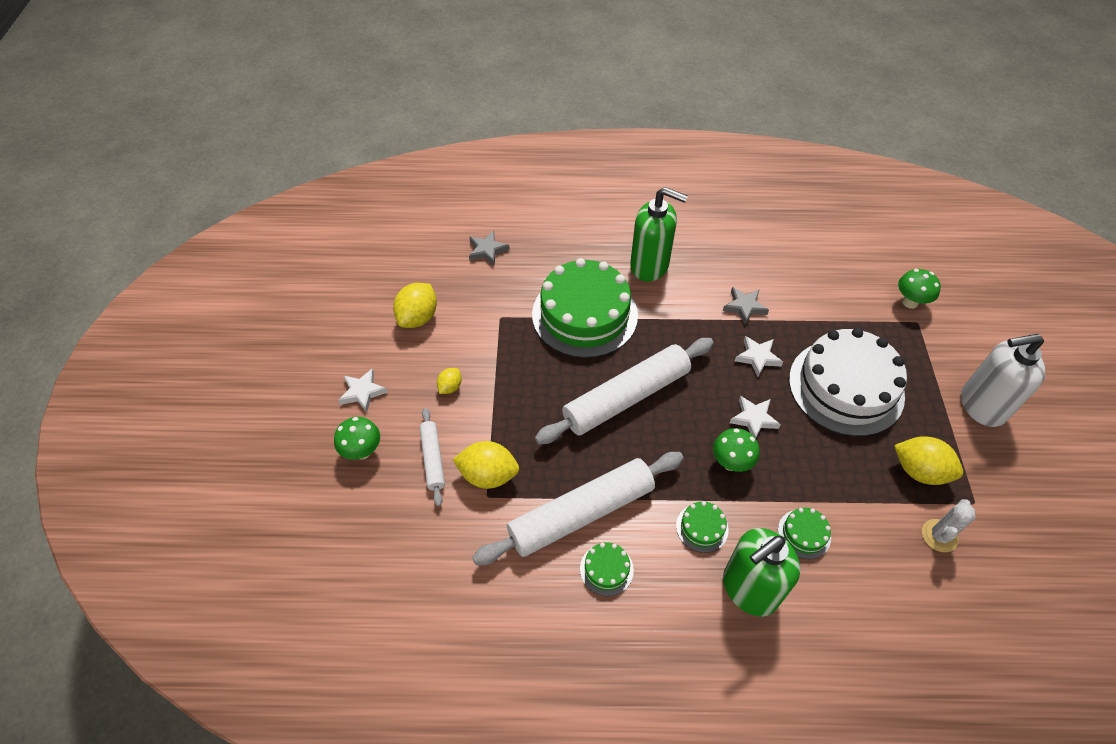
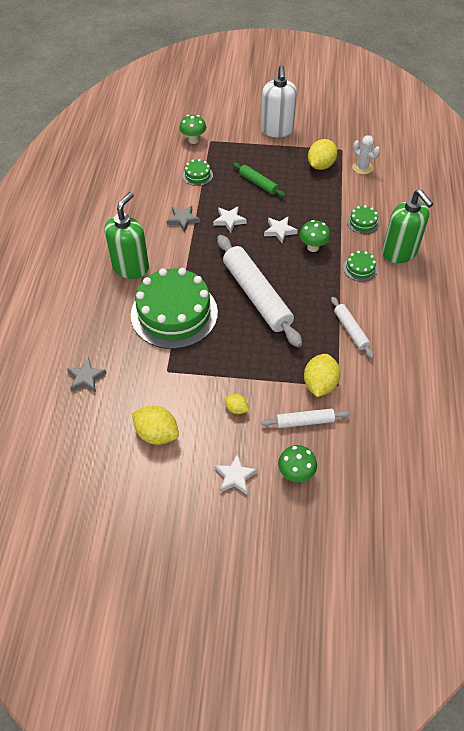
camera: 85 degrees left, 0 degrees up
white rolling pin [472,452,684,565] -> white rolling pin [331,297,374,358], size x0.49
green cake [580,542,634,596] -> green cake moved to [183,159,213,186]
white cake [789,328,907,436] -> green rolling pin [233,162,285,197]

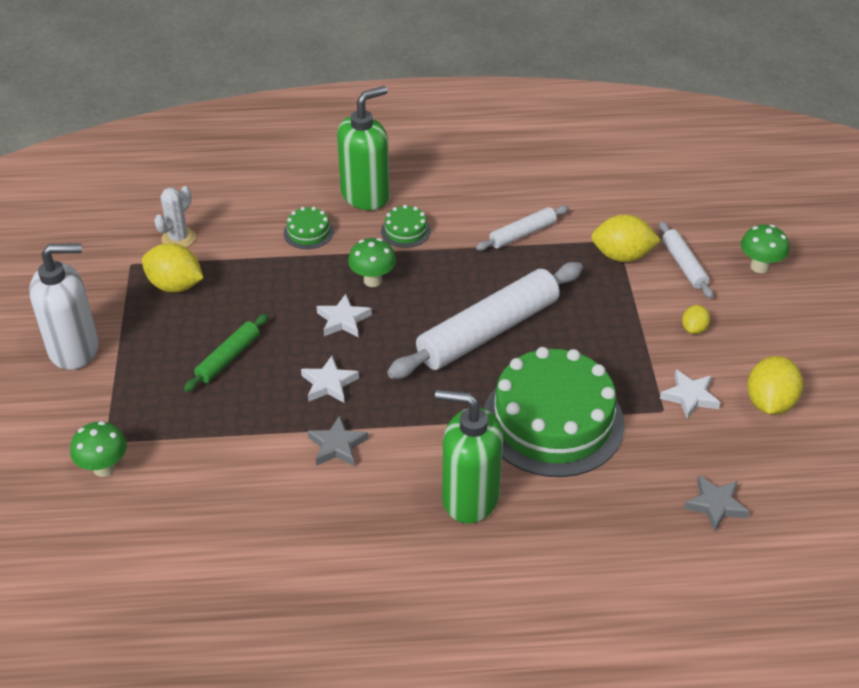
camera: 100 degrees left, 10 degrees down
green cake [183,159,213,186] -> none
white star [215,453,258,495] -> white star moved to [660,370,721,419]

